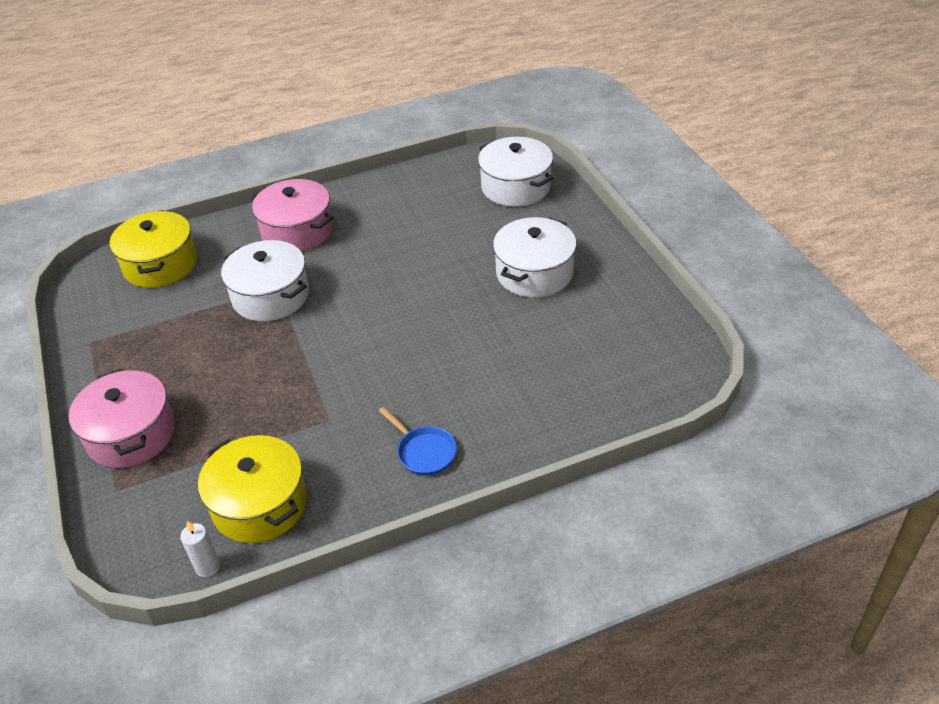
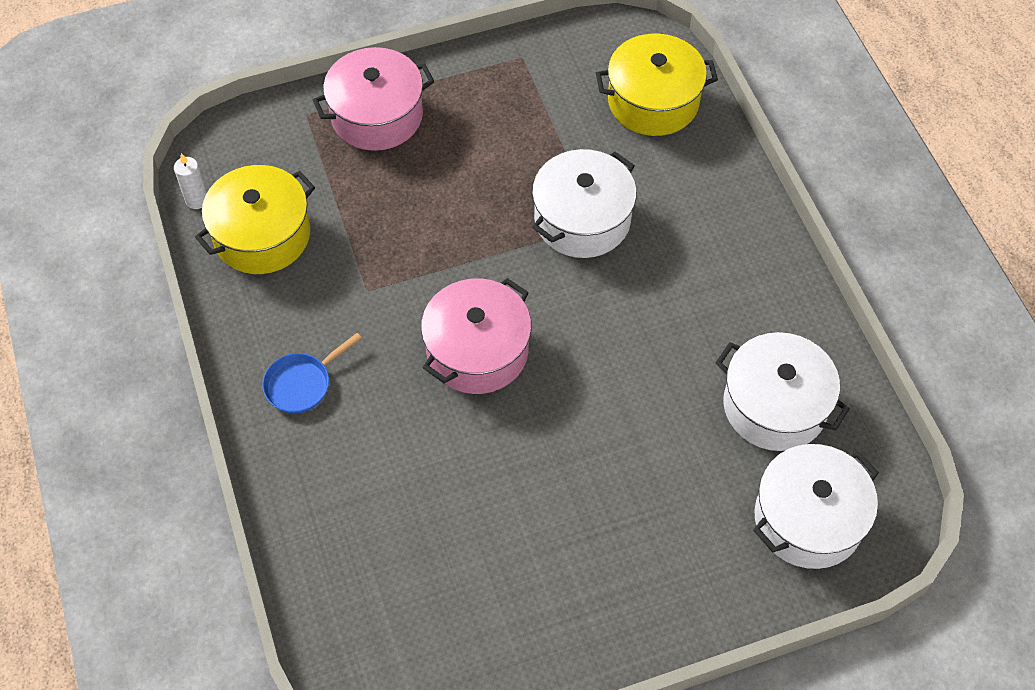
camera: 90 degrees right, 15 degrees up
pink pot [252,179,334,252] -> pink pot moved to [421,278,532,394]
white pot [493,217,577,298] -> white pot moved to [715,332,850,451]

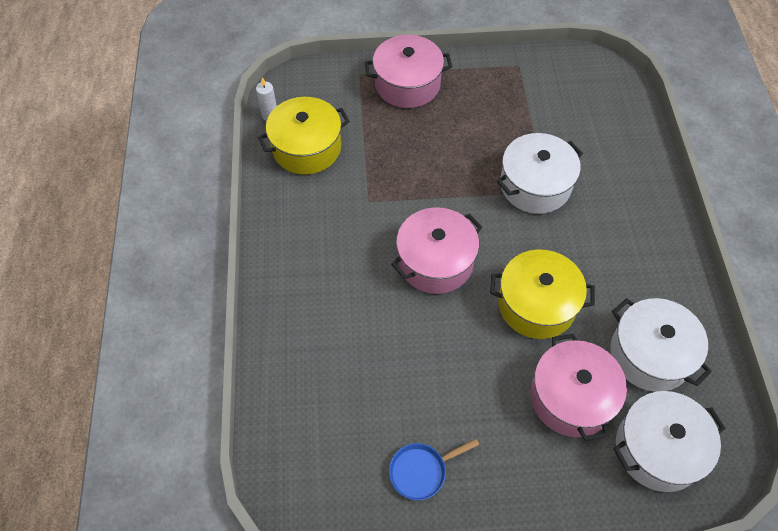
camera: 15 degrees right, 0 degrees up
blue pan [262,333,362,413] -> blue pan moved to [389,439,479,500]
yellow pot [596,33,718,136] -> yellow pot moved to [490,250,595,339]
none -> pink pot [530,333,627,441]

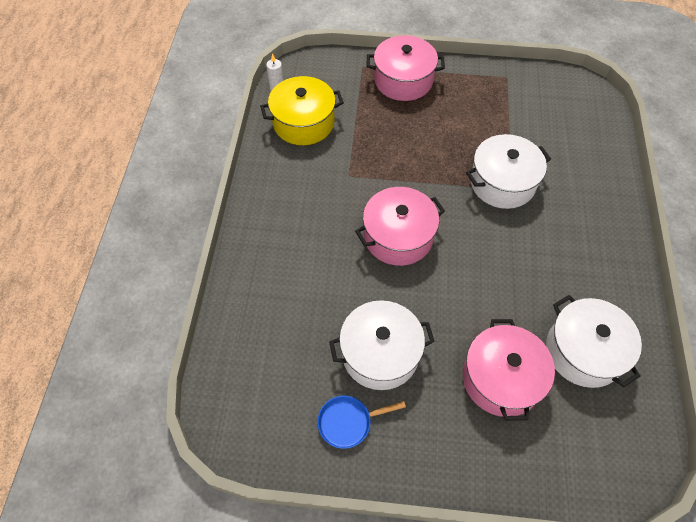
camera: 10 degrees right, 0 degrees up
yellow pot [490,250,595,339] -> none
white pot [613,391,725,492] -> white pot moved to [329,300,435,390]

